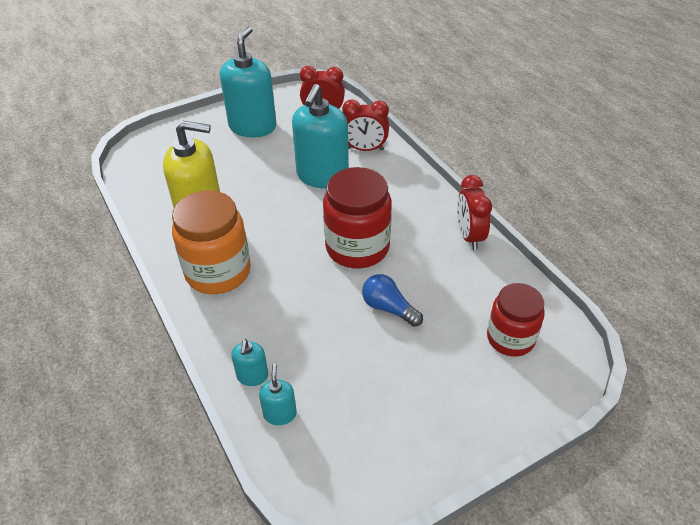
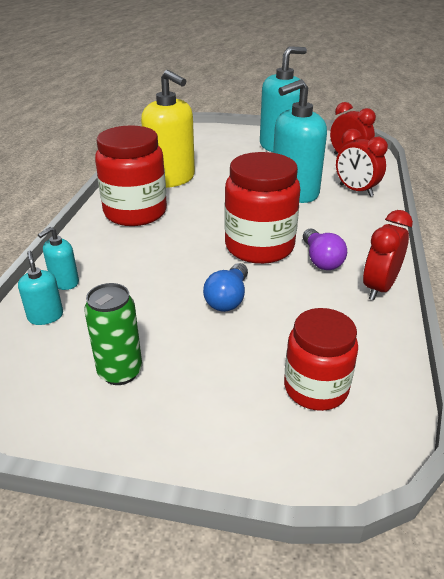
camera: 40 degrees right, 10 degrees down
orange jar [172,190,251,294] -> red jar [95,125,167,226]
turquoise soap dispenser [259,364,297,425] -> turquoise soap dispenser turned 60 degrees counterclockwise [18,251,63,325]
blue light bulb [362,274,423,327] -> blue light bulb turned 150 degrees counterclockwise [203,263,248,312]
none -> green can [84,283,142,385]
none -> purple light bulb [303,228,347,270]

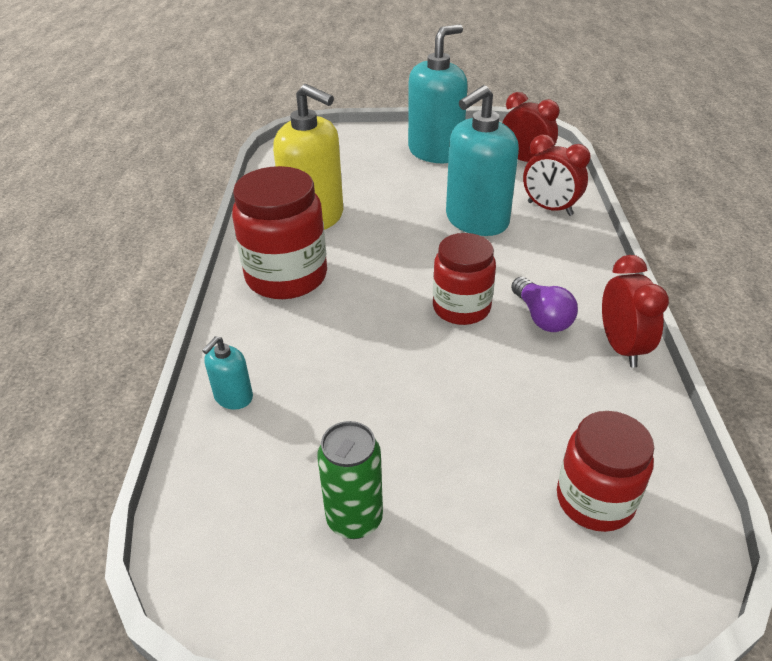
camera: 10 degrees left, 5 degrees up
turquoise soap dispenser [18,251,63,325] -> none
blue light bulb [203,263,248,312] -> none
red jar [224,152,300,264] -> red jar [433,233,496,325], size x0.67
red clock [363,210,413,300] -> red clock turned 150 degrees clockwise [602,255,669,367]

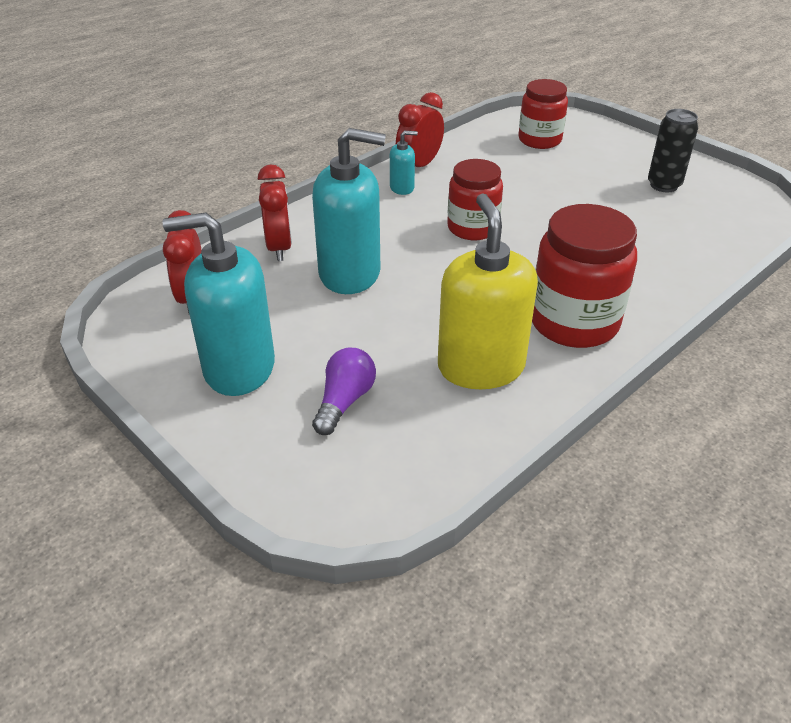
camera: 135 degrees left, 0 degrees up
turquoise soap dispenser [202,336,253,410] -> turquoise soap dispenser moved to [390,131,418,195]
green can [317,421,383,539] -> black can [648,109,698,192]
purple light bulb [511,277,578,332] -> purple light bulb moved to [312,348,376,435]

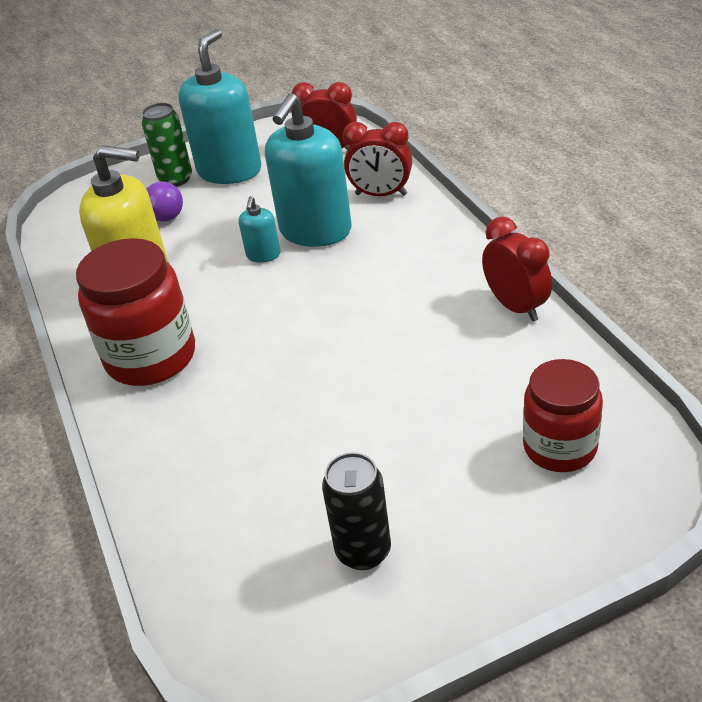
camera: 115 degrees right, 0 degrees up
turquoise soap dispenser [390,131,418,195] -> turquoise soap dispenser moved to [239,196,280,262]
red jar [447,159,503,240] -> none
none -> green can [142,103,192,187]

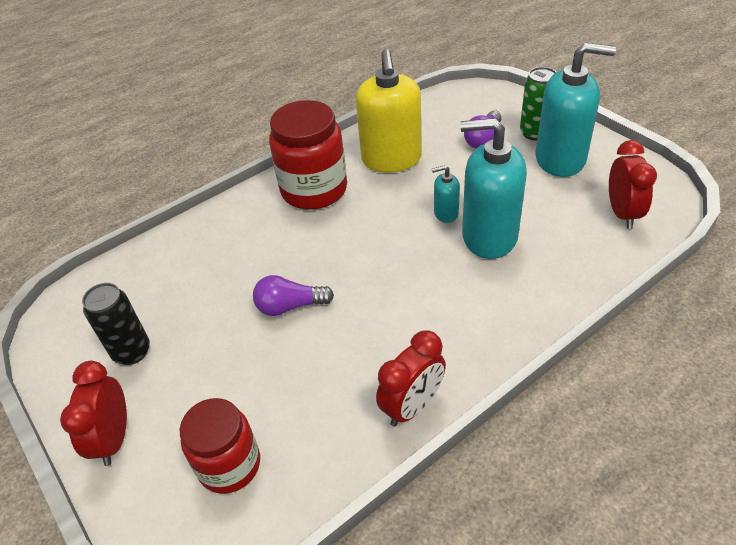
camera: 75 degrees right, 5 degrees up
red clock [343,122,412,196] -> red clock moved to [60,361,127,466]
none -> purple light bulb [253,275,334,316]

